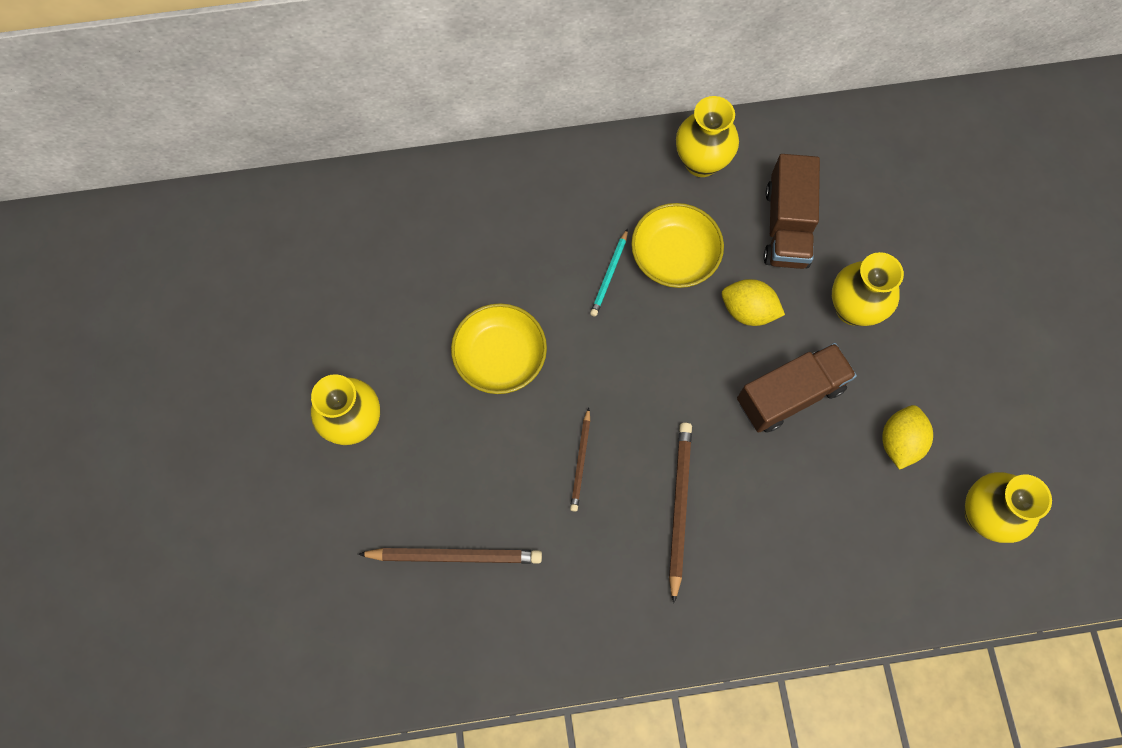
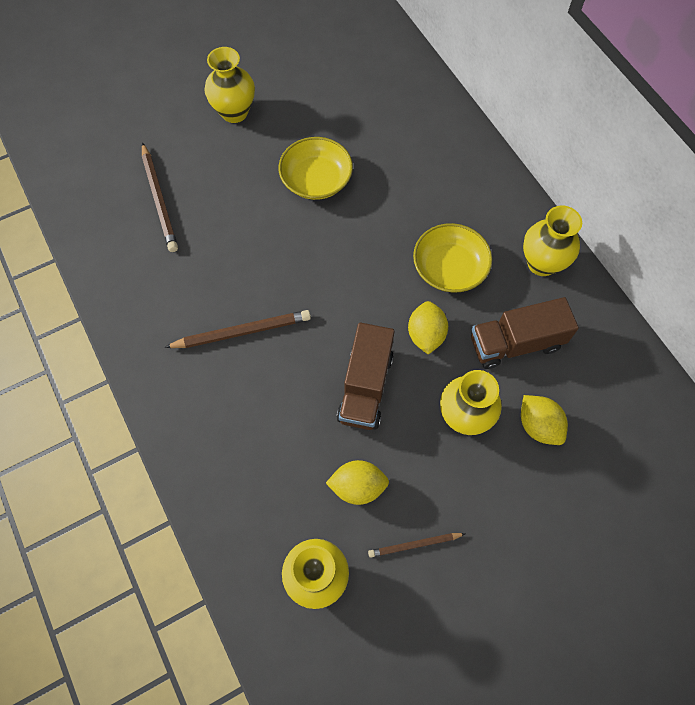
camera: 70 degrees right, 5 degrees down
brown pencil [570,407,590,512] -> brown pencil moved to [368,533,465,558]
turquoise pencil [590,228,628,317] -> none
brown truck [737,343,857,433] -> brown truck turned 60 degrees clockwise [336,322,395,430]
none -> yellow lemon [521,395,568,445]

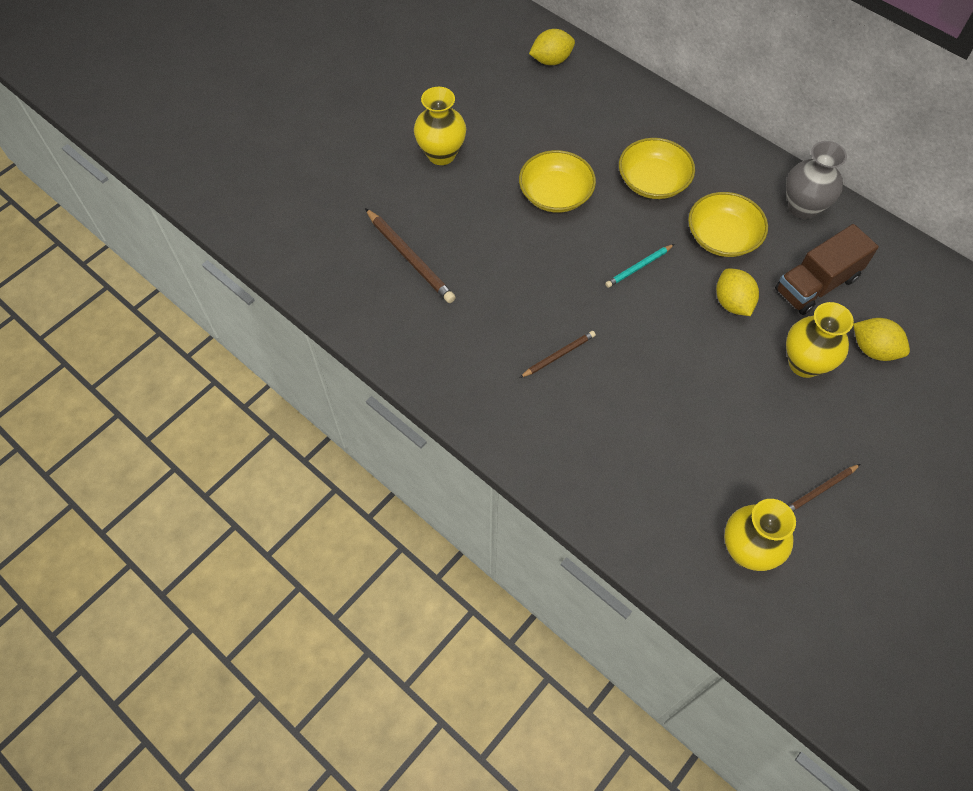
camera: 20 degrees left, 5 degrees down
brown pencil [164,310,311,348] -> brown pencil [519,331,596,378], size x0.60
yellow lemon [326,460,389,505] -> yellow lemon moved to [529,29,575,65]
brown truck [336,322,395,430] -> none
yellow vase [523,206,582,276] -> grey vase [786,141,847,219]
none -> turquoise pencil [605,244,674,288]
none -> yellow bowl [619,138,695,199]

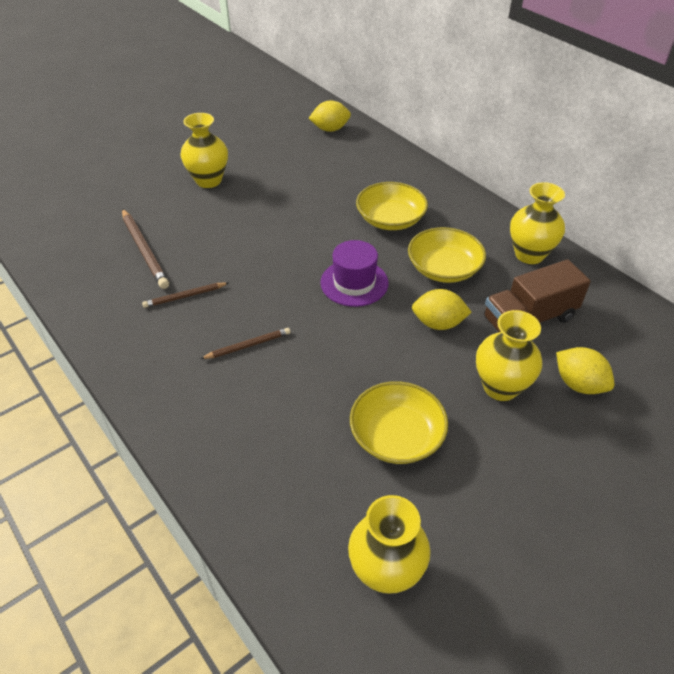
camera: 10 degrees right, 15 degrees down
yellow bowl [519,150,596,213] -> yellow bowl moved to [350,381,448,464]
turquoise pencil [605,244,674,288] -> purple hat [320,240,388,307]
yellow lemon [716,268,759,316] -> yellow lemon turned 75 degrees counterclockwise [412,289,472,330]
grey vase [786,141,847,219] -> yellow vase [510,182,565,264]
brown pencil [789,464,860,512] -> brown pencil moved to [142,282,229,308]

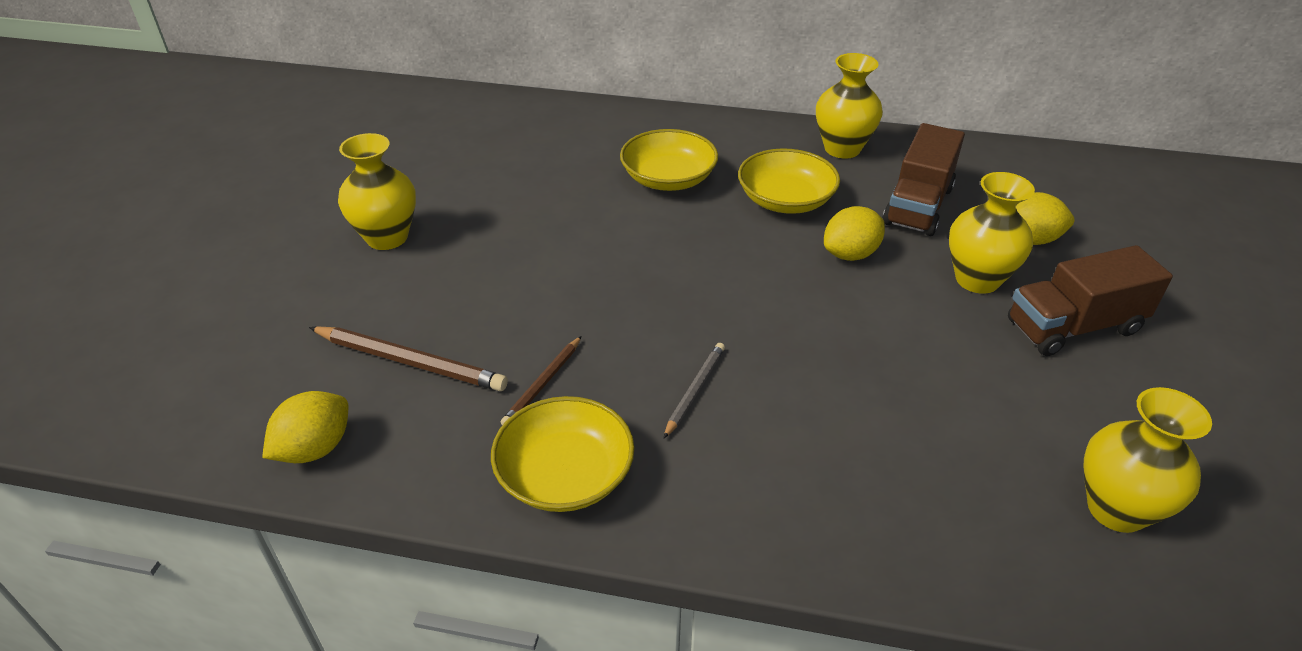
camera: 40 degrees left, 5 degrees down
brown pencil [200,328,291,359] -> grey pencil [664,343,725,438]
yellow lemon [309,100,351,132] -> yellow lemon moved to [262,391,348,463]
purple hat [320,240,388,307] -> none
yellow bowl [350,381,448,464] -> yellow bowl moved to [491,396,634,512]
none -> brown truck [1008,245,1173,356]

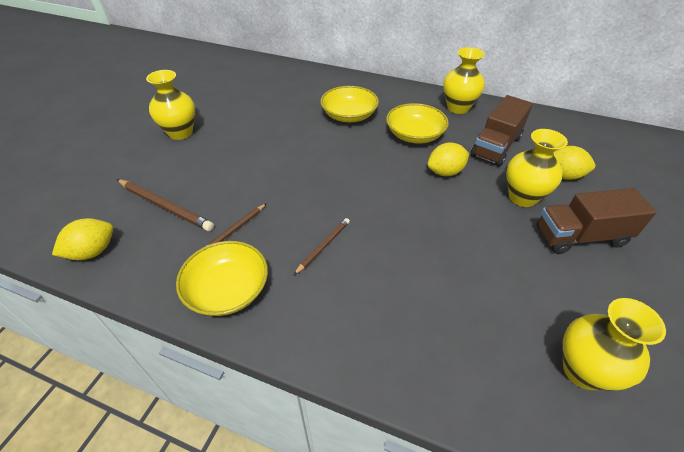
camera: 10 degrees right, 5 degrees up
grey pencil [664,343,725,438] -> brown pencil [294,218,350,275]

